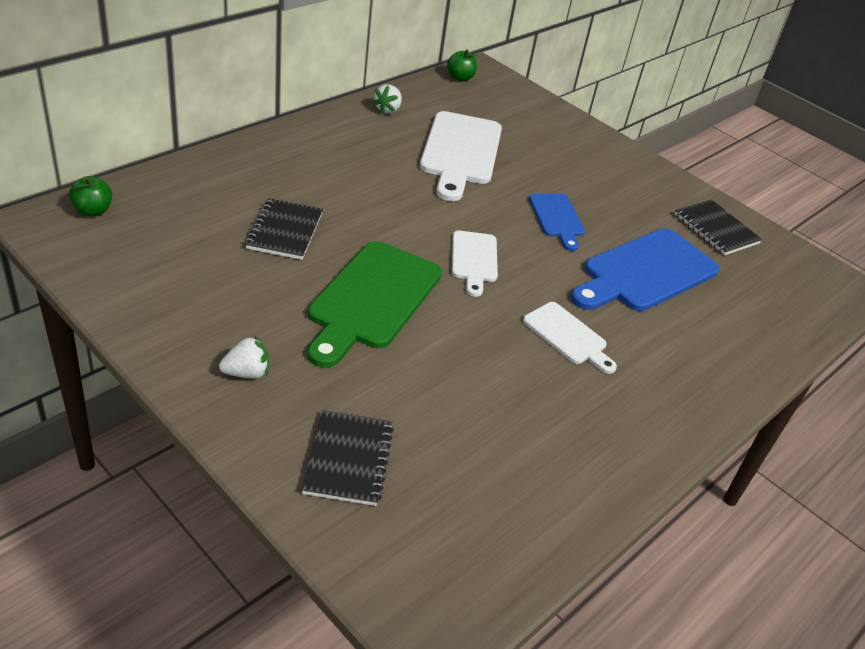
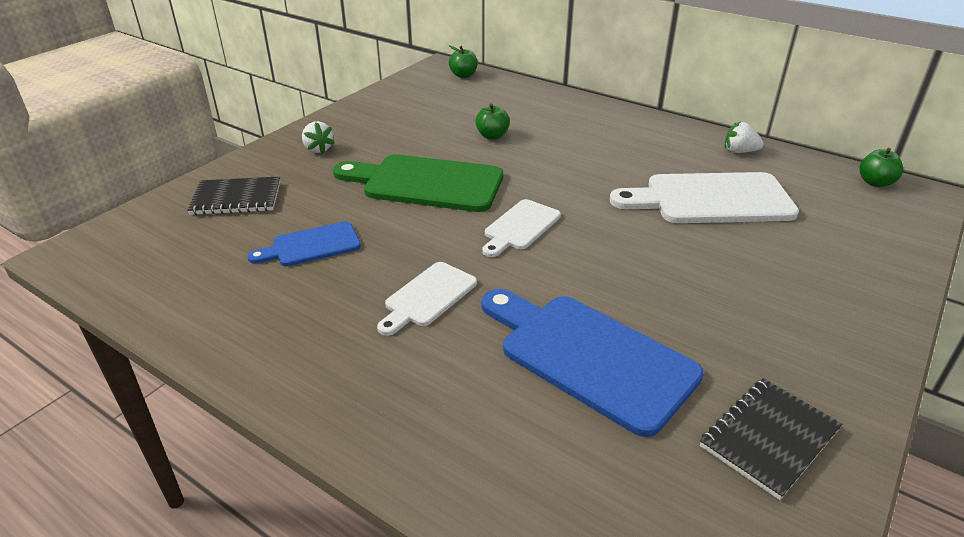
camera: 85 degrees right, 5 degrees down
black notebook [245,198,323,260] -> green apple [475,103,510,140]
white cutting board [452,231,498,297] -> white cutting board turned 45 degrees counterclockwise [482,199,561,257]
blue cutting board [529,194,585,251] -> blue cutting board moved to [247,221,361,266]

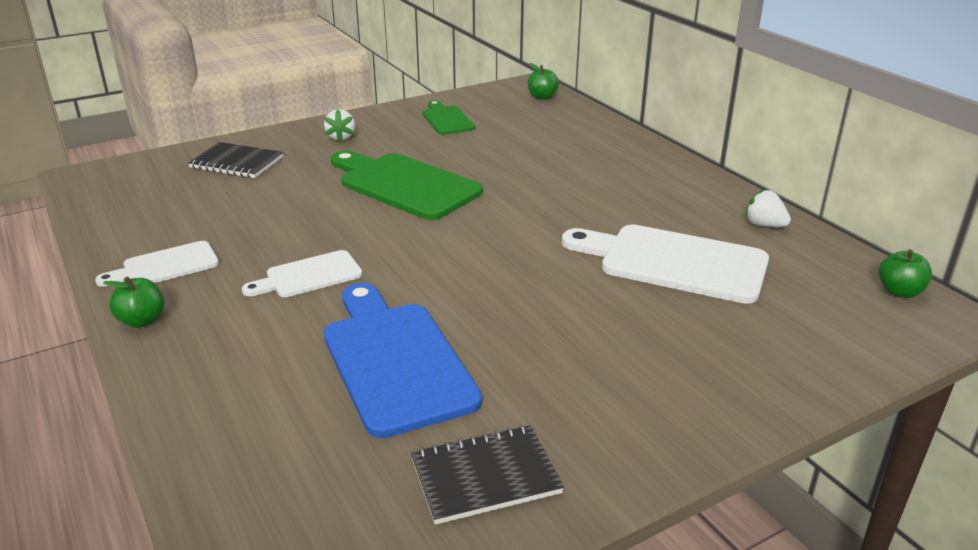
camera: 25 degrees right, 5 degrees down
blue cutting board [247,221,361,266] -> none
green apple [475,103,510,140] -> green apple moved to [103,276,164,328]
white cutting board [482,199,561,257] -> white cutting board moved to [95,241,219,287]
none -> green cutting board [422,100,475,135]

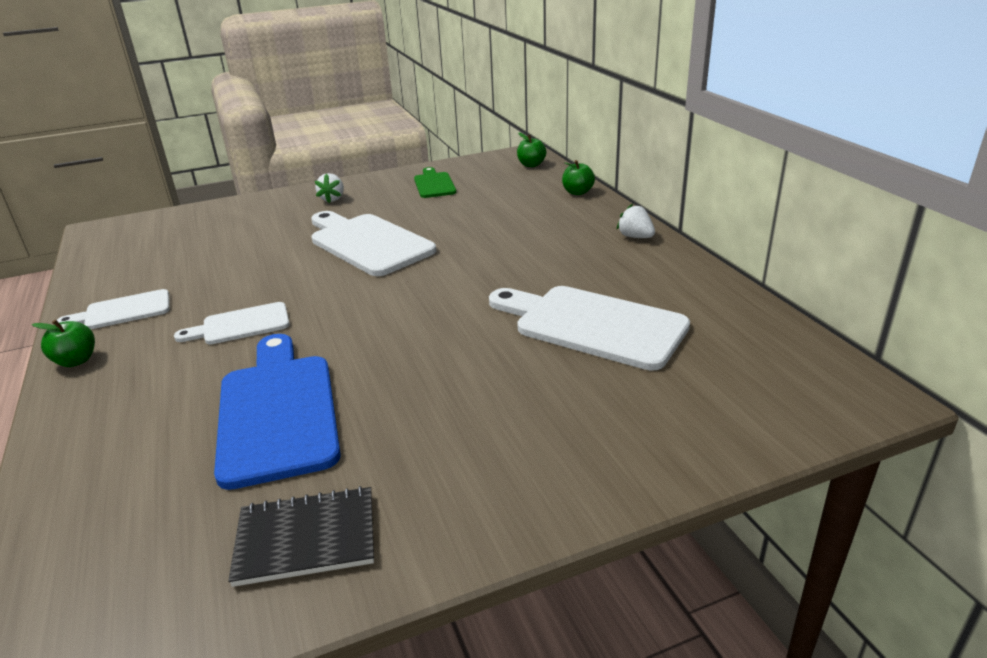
camera: 10 degrees right, 0 degrees up
black notebook [188,142,283,178] -> none
green cutting board [331,151,483,220] -> white cutting board [311,211,436,276]
white strawberry [745,189,791,227] -> white strawberry moved to [617,204,655,238]
green apple [878,249,932,298] -> green apple moved to [562,160,595,195]

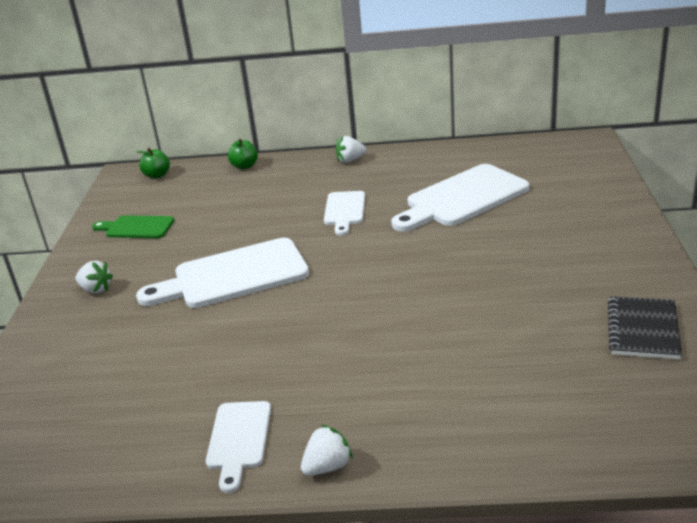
camera: 65 degrees left, 0 degrees up
green apple [32,320,95,367] -> white strawberry [301,425,353,476]
white cutting board [174,302,290,344] -> white cutting board moved to [324,191,365,235]
blue cutting board [214,334,341,490] -> none

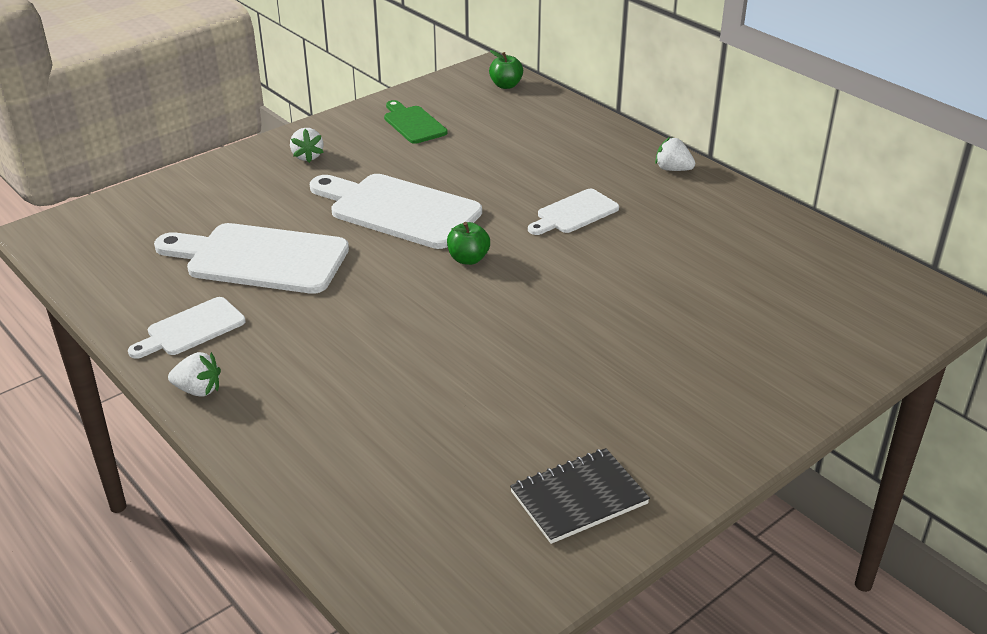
camera: 45 degrees right, 5 degrees up
green apple [228,139,258,169] -> green apple moved to [447,222,490,265]
white cutting board [391,164,529,232] -> white cutting board moved to [154,223,349,294]

